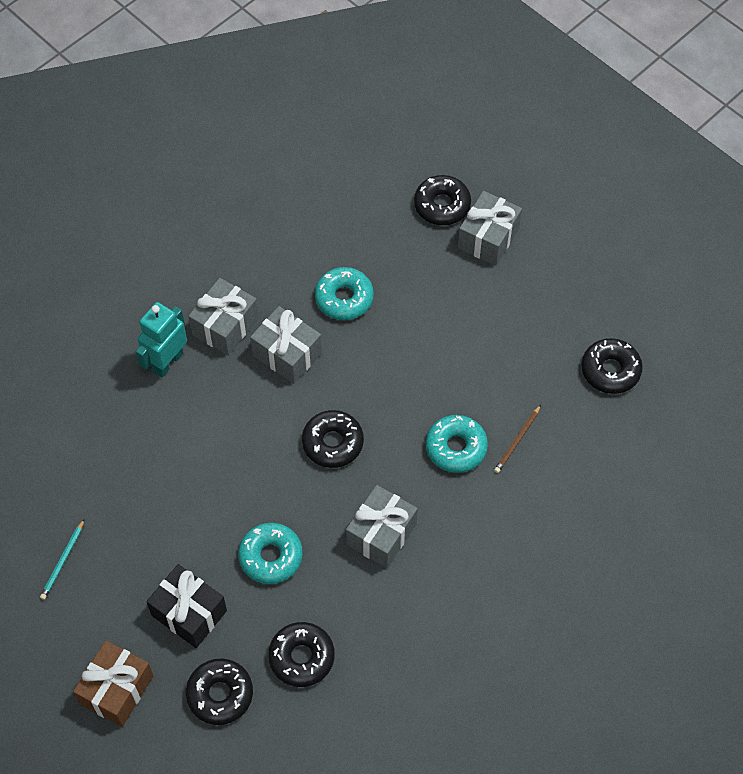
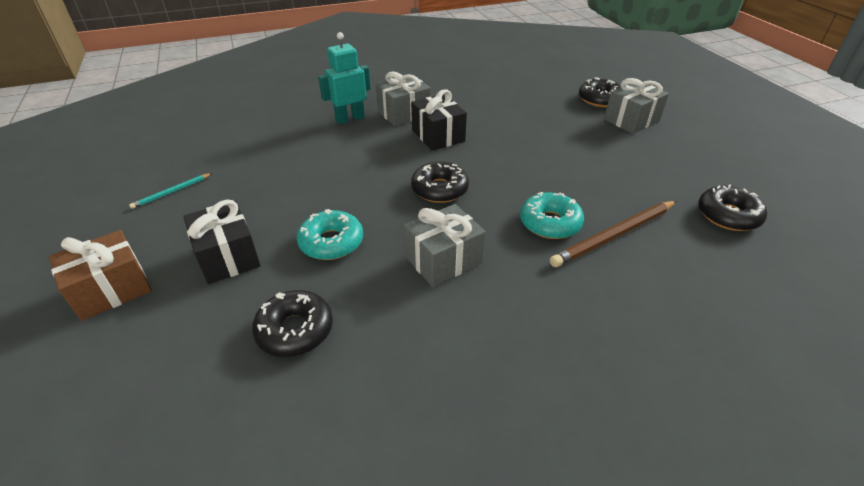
camera: 25 degrees right, 20 degrees down
black donut [186,658,253,725] -> none
grey gift [250,306,322,384] -> black gift [411,89,467,151]
turquoise donut [315,267,374,320] -> none
brown pencil [494,405,541,473] -> brown pencil [550,201,676,267], size x1.92

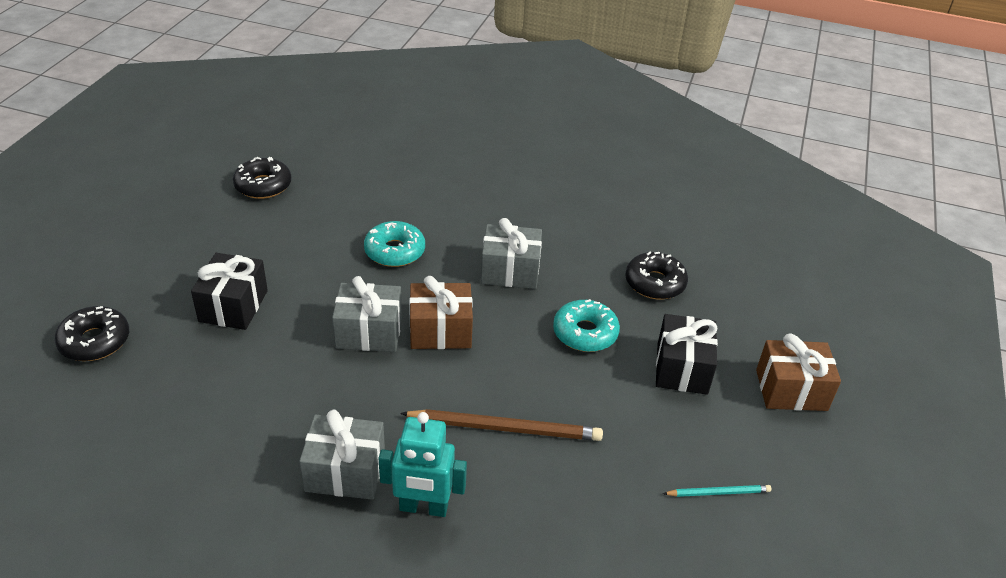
camera: 145 degrees left, 0 degrees up
black gift [411,89,467,151] -> black gift moved to [191,253,268,330]
black donut [411,161,469,203] -> brown gift [409,276,473,349]
brown pencil [550,201,676,267] -> brown pencil moved to [400,409,603,441]
grey gift [604,78,669,134] -> grey gift moved to [332,276,402,352]

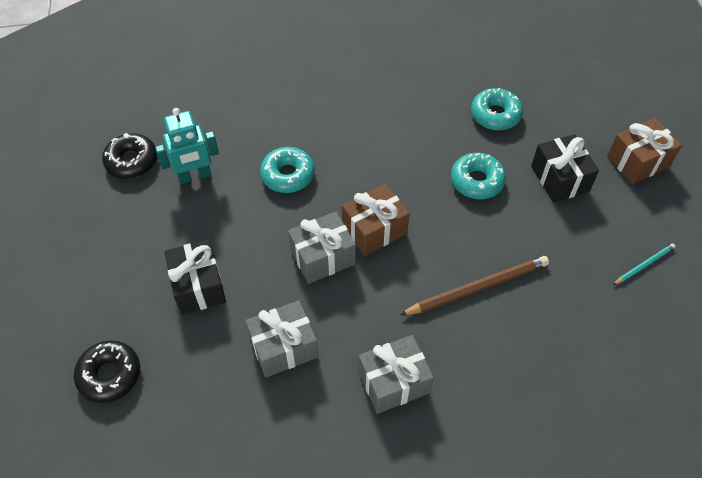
camera: 25 degrees left, 15 degrees up
turquoise robot [378,412,467,517] -> turquoise robot moved to [155,108,219,184]
grey gift [481,218,542,289] -> grey gift moved to [246,301,318,378]
black donut [625,252,688,299] -> turquoise donut [471,88,523,130]

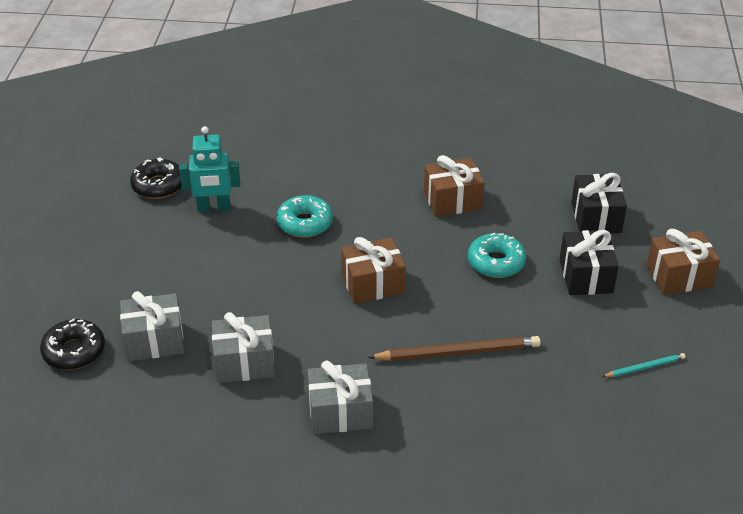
camera: 15 degrees right, 15 degrees down
black gift [164,239,226,315] -> black gift moved to [571,173,627,233]
grey gift [288,211,356,284] -> grey gift moved to [120,291,184,361]
turquoise donut [471,88,523,130] -> none
none -> brown gift [424,155,485,217]

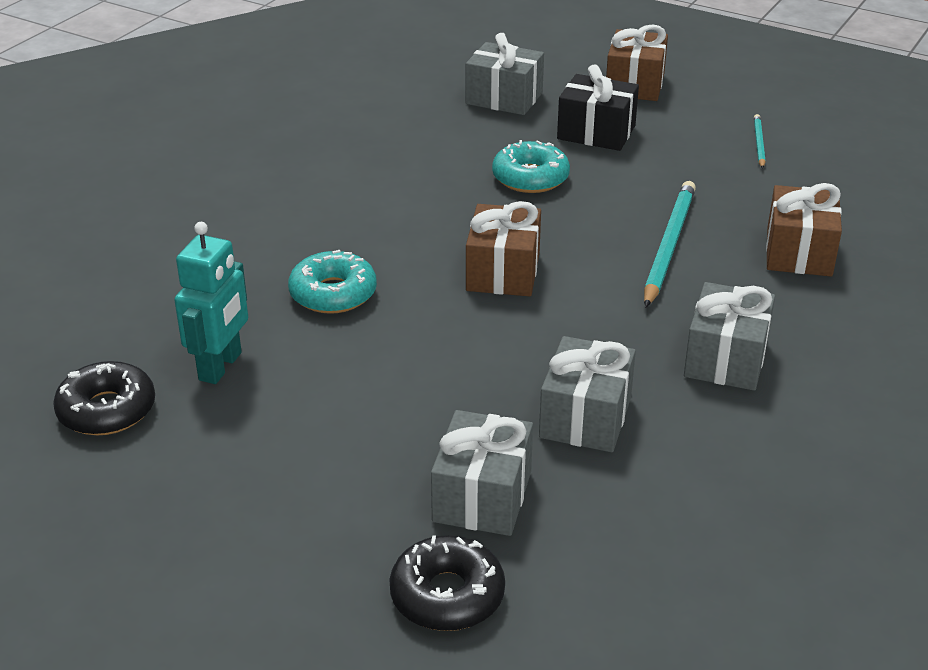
camera: 65 degrees left, 5 degrees down
brown pencil [368,336,541,361] -> turquoise pencil [644,181,696,308]
brown gift [424,155,485,217] -> brown gift moved to [766,183,842,277]
black gift [571,173,627,233] -> grey gift [466,33,544,115]

